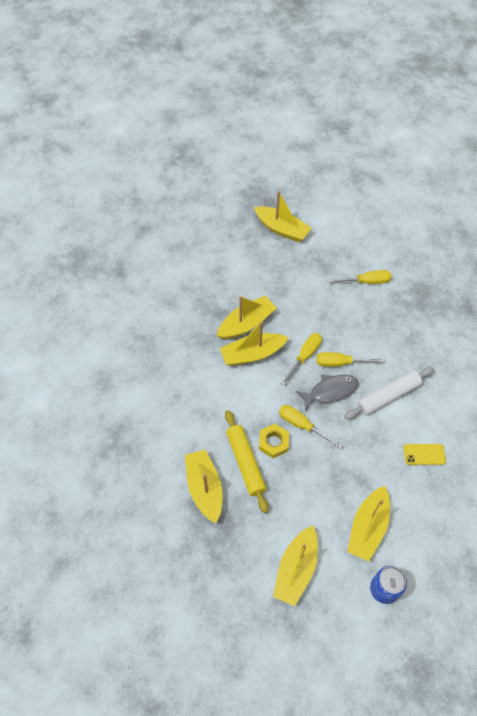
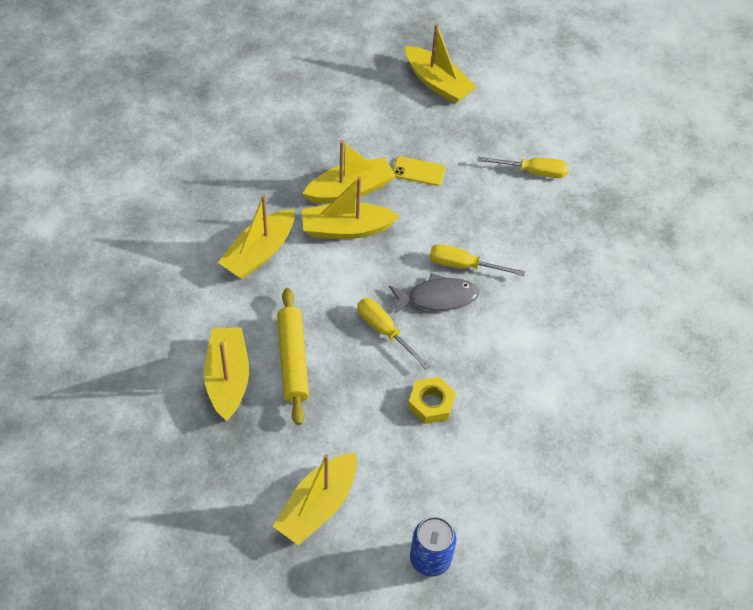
camera: 10 degrees right, 5 degrees down
yellow nut [259,424,289,458] -> yellow nut moved to [408,377,456,424]
yellow screwdriver [281,333,322,386] -> none
white rolling pin [344,367,434,419] -> none
yellow boat [347,486,390,562] -> yellow boat moved to [218,195,294,279]
yellow phone [404,444,446,465] -> yellow phone moved to [393,156,445,186]

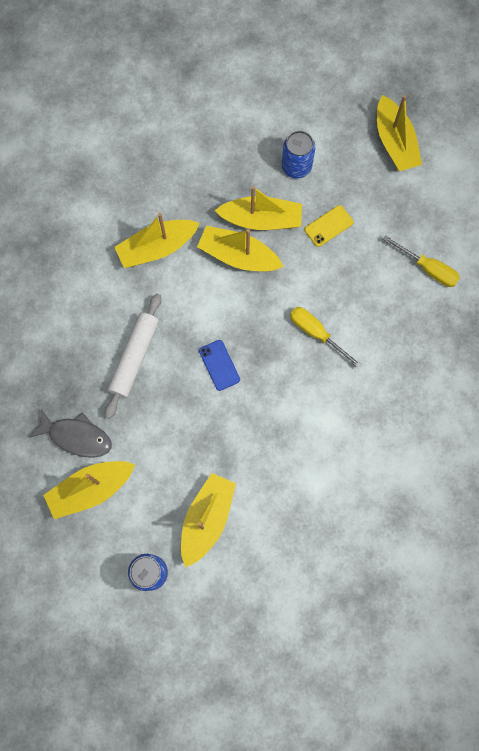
camera: 30 degrees right, 20 degrees up
yellow boat [204,327,249,421] -> yellow boat moved to [181,473,236,567]
yellow rolling pin [277,288,309,425] -> white rolling pin [105,294,161,419]
yellow screwdriver [357,298,431,370] -> blue phone [199,340,240,391]
grey fish [389,273,479,314] -> grey fish moved to [30,409,112,458]
yellow phone [393,156,445,186] -> yellow phone turned 75 degrees counterclockwise [304,205,354,247]
yellow nut [408,377,456,424] -> none
none -> blue can [282,131,315,178]

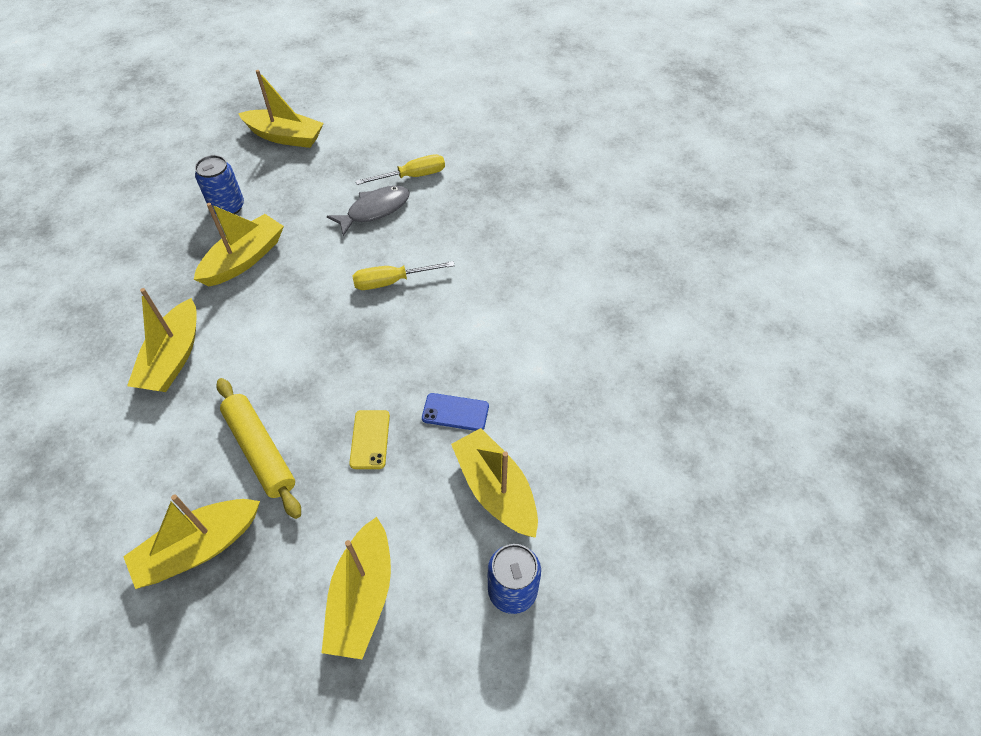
camera: 55 degrees left, 20 degrees down
grey fish [30,409,112,458] -> grey fish moved to [327,186,410,236]
white rolling pin [105,294,161,419] -> yellow rolling pin [216,378,301,519]
yellow boat [197,226,284,272] -> yellow boat moved to [123,494,260,589]
blue phone [199,340,240,391] -> blue phone moved to [422,393,489,431]
yellow phone [304,205,354,247] -> yellow phone moved to [349,410,390,469]

